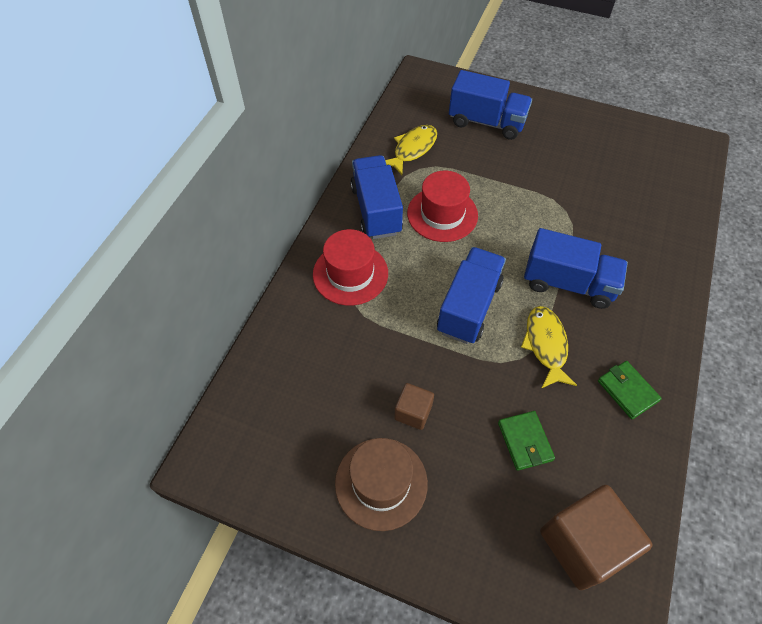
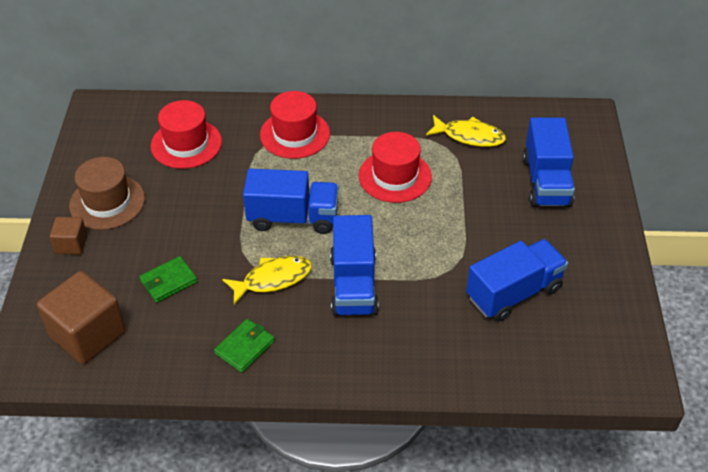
camera: 70 degrees right, 10 degrees down
blue truck [350,155,403,239] -> blue truck moved to [466,239,568,322]
brown cube [394,383,434,430] -> brown cube moved to [50,217,87,255]
none -> red hat [151,100,222,169]

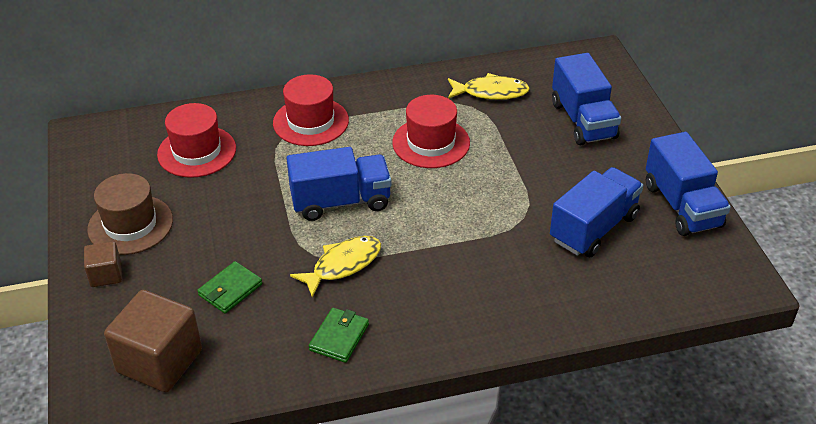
camera: 15 degrees left, 5 degrees down
blue truck [330,215,379,316] -> blue truck moved to [646,132,731,236]

